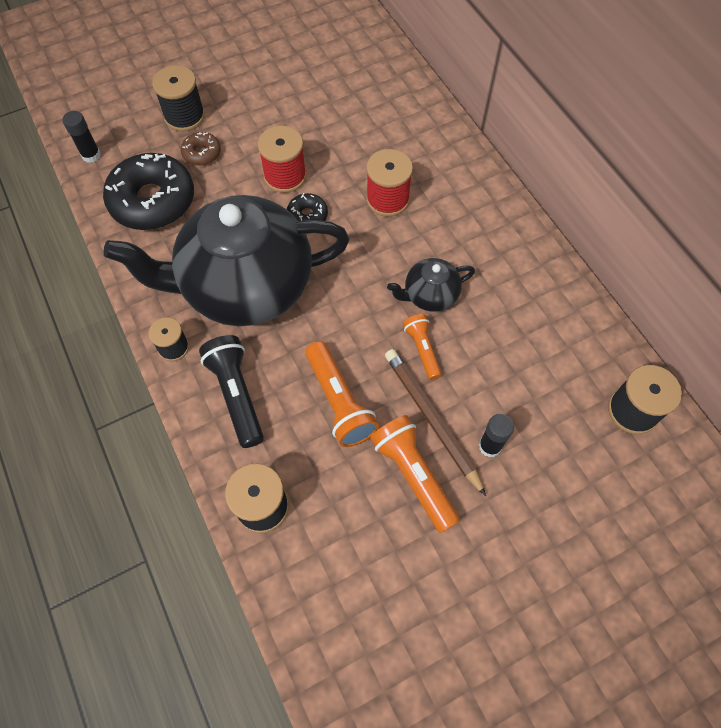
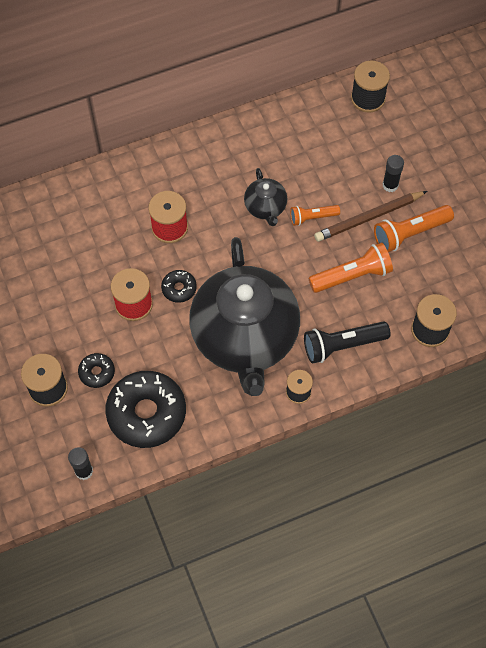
camera: 85 degrees left, 0 degrees up
brown donut [181,132,221,166] -> black donut [78,353,115,388]

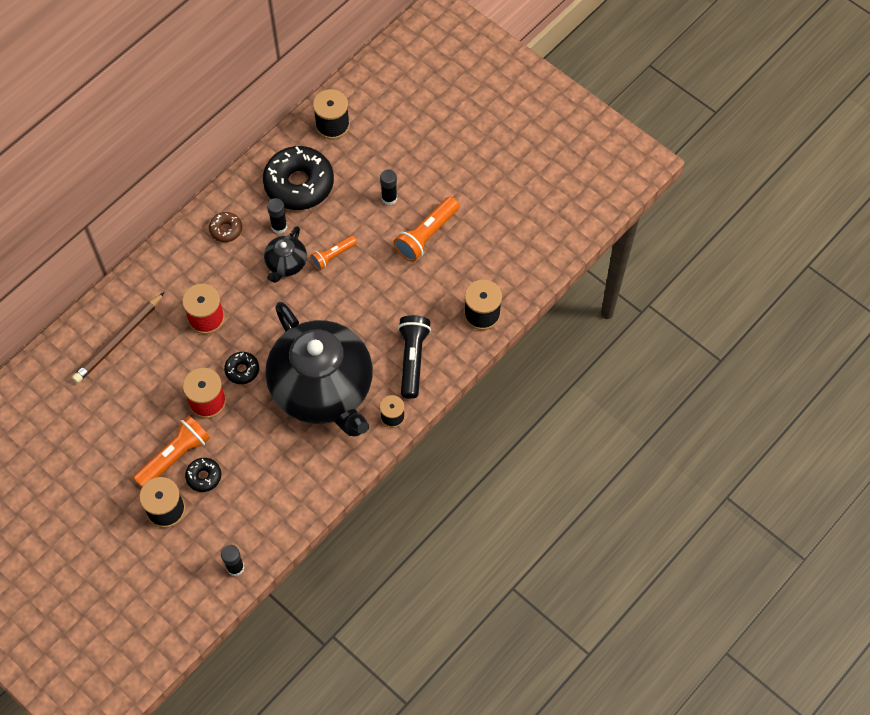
camera: 25 degrees left, 0 degrees up
black donut [105,371,186,448] -> black donut moved to [263,146,334,210]
black teapot [244,168,287,226] -> black teapot turned 60 degrees clockwise [264,226,307,283]
black flashlight [304,321,391,364] -> black flashlight turned 135 degrees clockwise [398,315,431,399]
orange flashlight [308,242,393,293] -> orange flashlight moved to [133,415,210,487]
brown pencil [314,191,427,242] -> brown pencil moved to [72,292,165,383]
none -> brown donut [209,212,242,242]
none -> black glue stick [267,198,287,234]

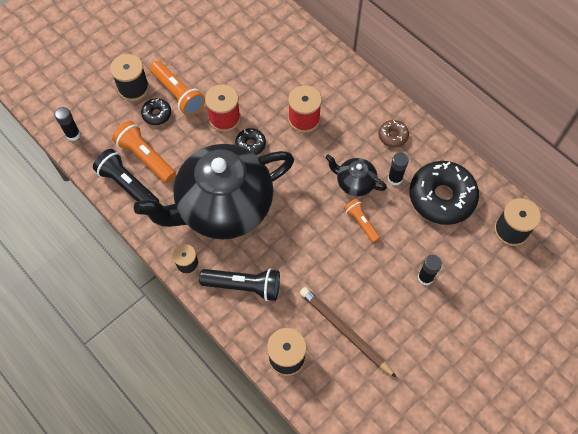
camera: 95 degrees right, 0 degrees up
brown pencil [72,292,165,383] -> brown pencil moved to [300,287,397,378]
orange flashlight [394,197,459,262] -> orange flashlight moved to [112,121,176,183]
none -> black flashlight [93,149,159,202]

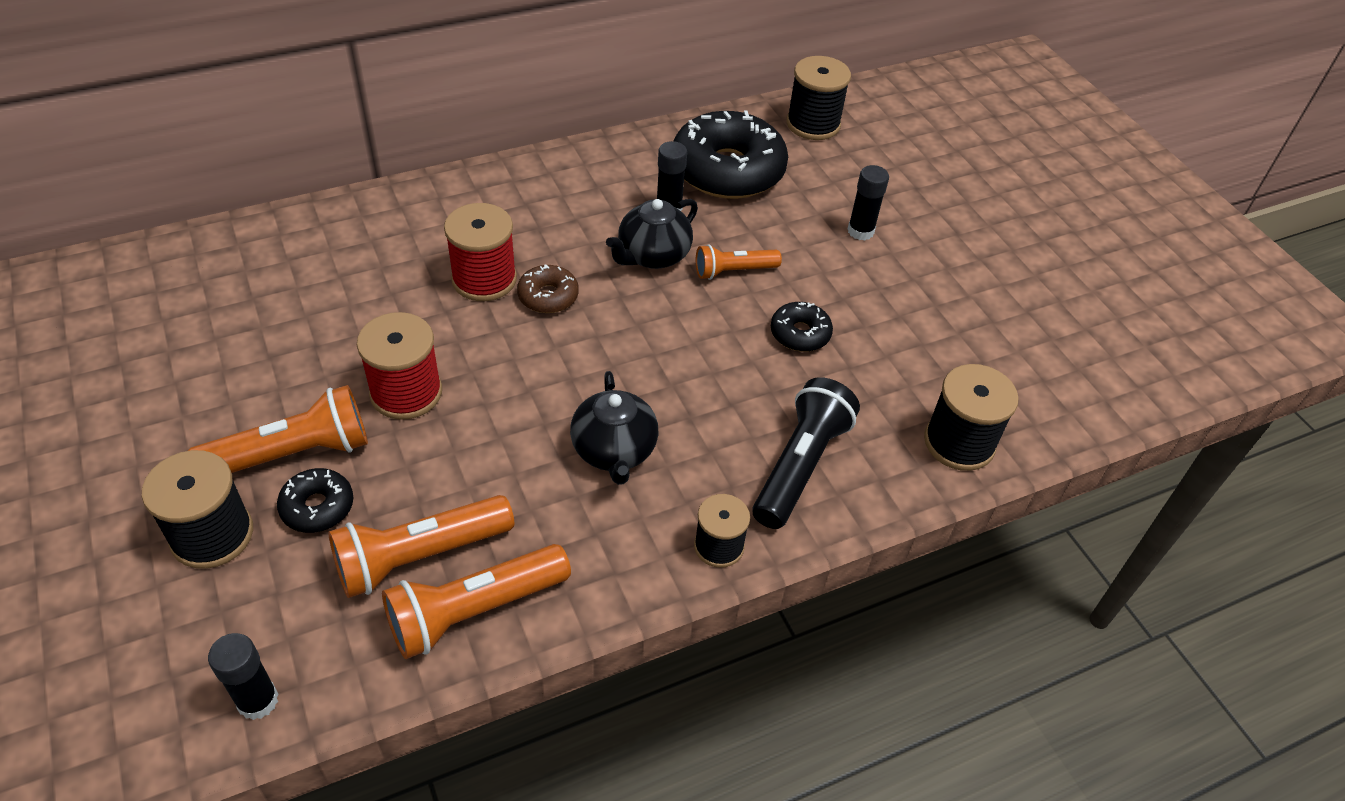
camera: 75 degrees left, 15 degrees down
black flashlight [93,149,159,202] -> orange flashlight [382,544,571,659]
black teapot [134,144,294,239] -> black teapot [570,371,658,485], size x0.42
black donut [235,128,266,155] -> black donut moved to [771,302,833,352]
brown pencil [300,287,397,378] -> none
brown donut [378,120,409,147] -> brown donut moved to [517,264,579,313]

